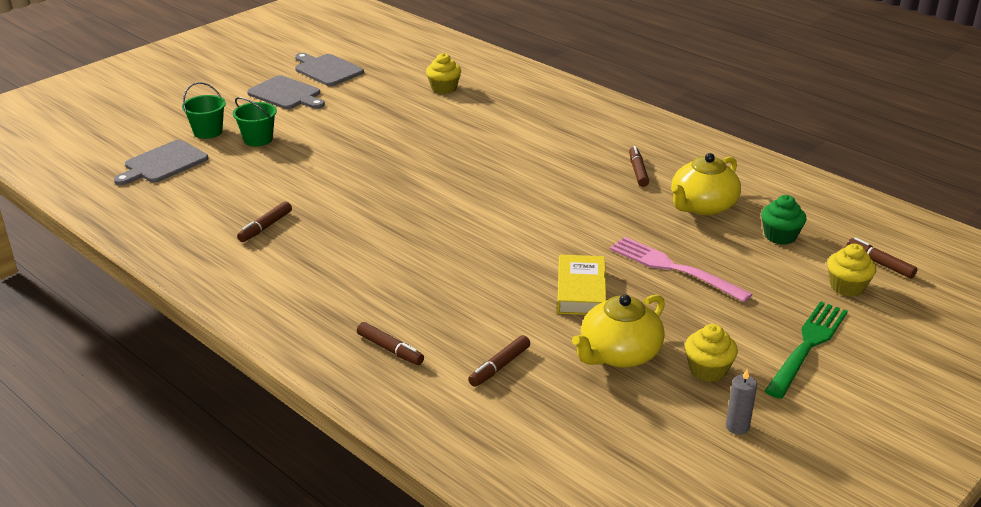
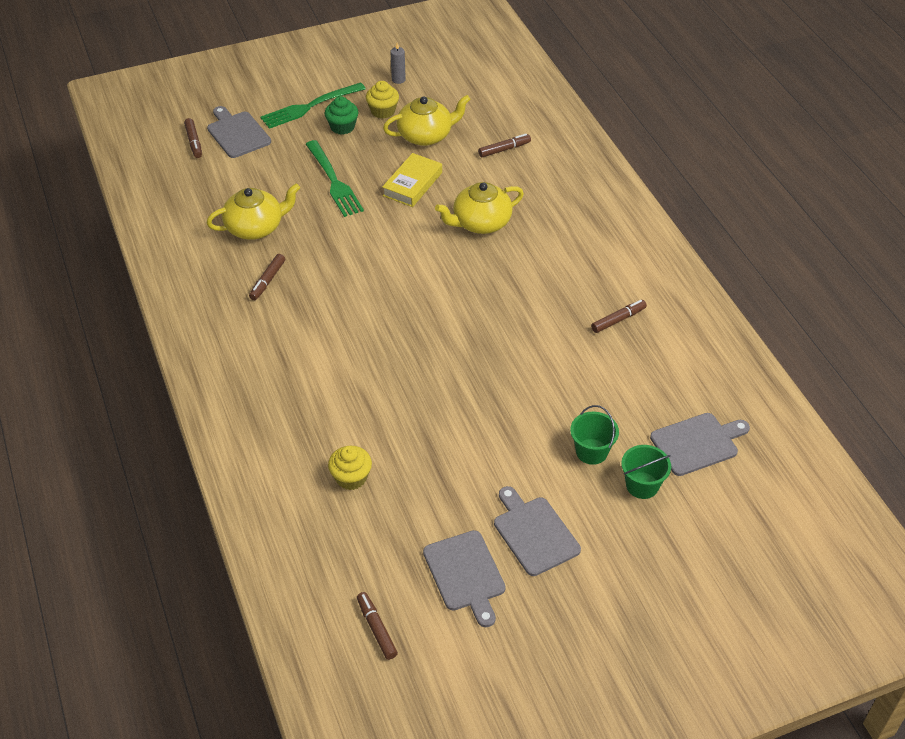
camera: 155 degrees left, 15 degrees up
brown marker [357,322,424,365] -> brown marker moved to [357,592,398,660]
pink fork [610,237,753,303] -> green fork [306,140,364,217]
green cupcake [761,195,806,245] -> green cupcake moved to [325,96,359,135]
yellow cupcake [827,244,876,297] -> grey cutting board [207,106,271,158]
none -> yellow teapot [435,182,524,234]

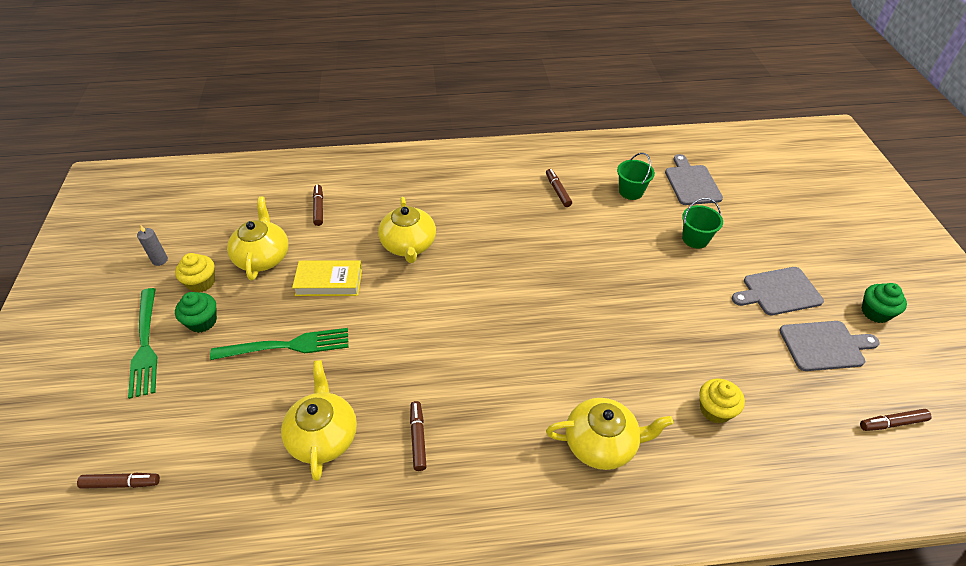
camera: 75 degrees left, 0 degrees up
grey cutting board [207,106,271,158] -> none
brown marker [249,254,285,300] -> brown marker turned 135 degrees counterclockwise [410,401,427,471]
yellow book [382,153,442,207] -> yellow book turned 45 degrees counterclockwise [292,260,362,296]
green bucket [621,445,671,499] -> green bucket moved to [617,153,655,200]
none -> yellow teapot [546,398,673,470]
none -> green cupcake [862,283,907,323]

